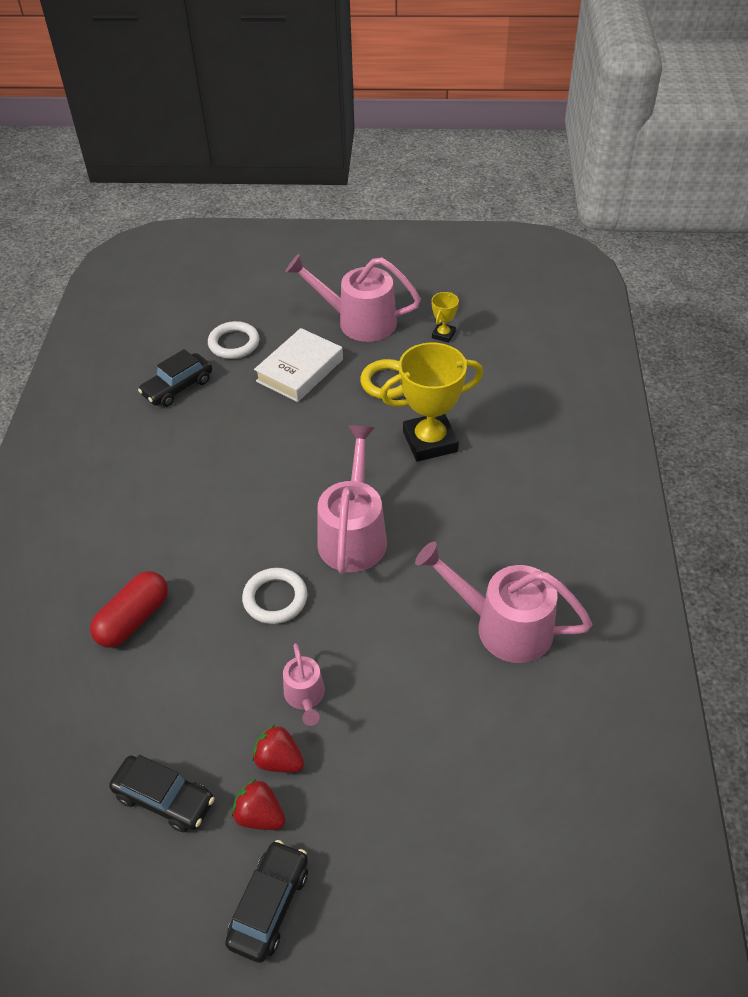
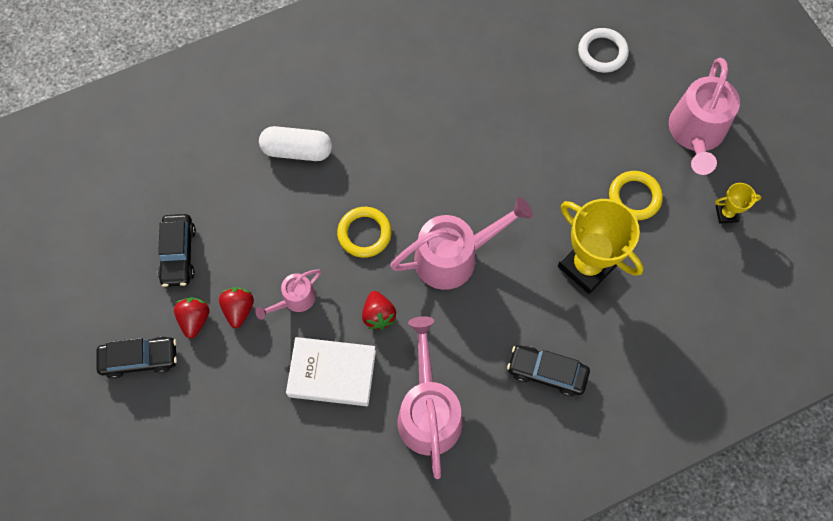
camera: 60 degrees right, 20 degrees up
red capsule [90,571,168,647] -> white capsule [259,126,332,161]
black car [138,349,212,407] -> black car moved to [507,345,590,397]
white ring [242,568,308,624] -> yellow ring [337,207,392,258]
white book [254,328,343,402] -> white book moved to [286,337,376,406]
pink watering can [285,254,421,342] -> pink watering can turned 150 degrees counterclockwise [669,58,740,175]
none -> red strawberry [362,291,396,330]

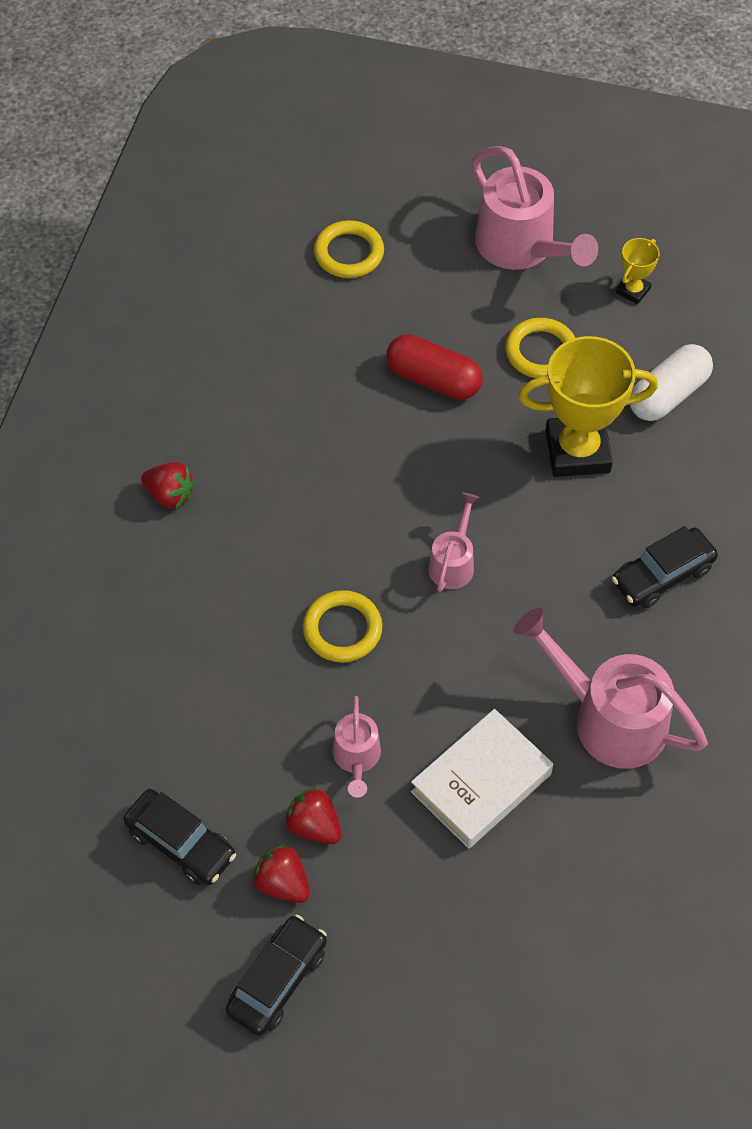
camera: 50 degrees left, 10 degrees down
white capsule [259,126,332,161] -> white capsule moved to [630,344,713,421]
red strawberry [362,291,396,330] -> red strawberry moved to [141,462,195,509]
pink watering can [390,197,533,290] -> pink watering can [428,493,480,592], size x0.53
white ring [578,28,629,73] -> yellow ring [314,220,384,278]
none -> red capsule [387,334,483,400]

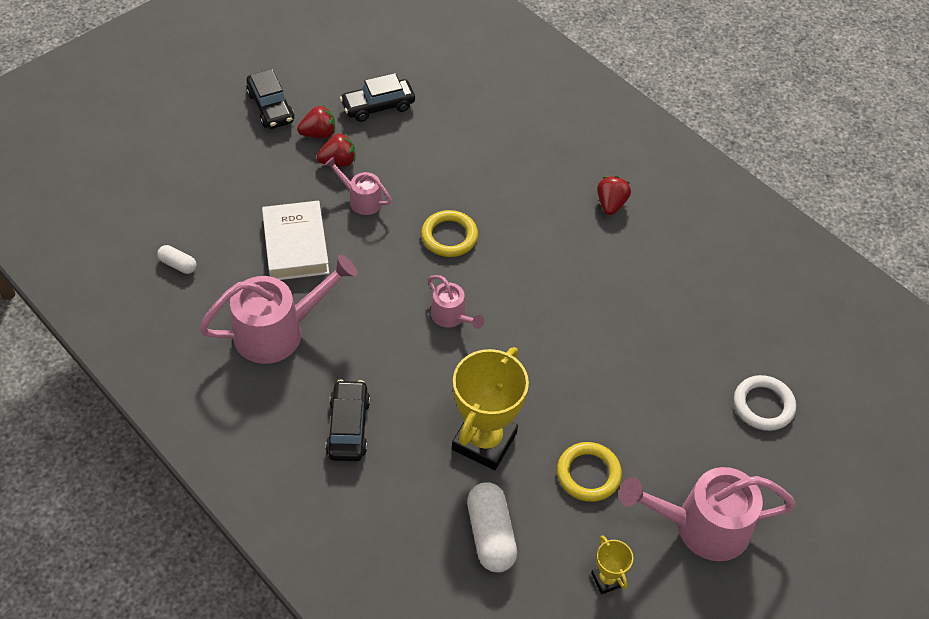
camera: 120 degrees right, 5 degrees down
red strawberry [141,462,195,509] -> red strawberry turned 135 degrees clockwise [597,176,631,215]
yellow ring [314,220,384,278] -> white ring [734,375,796,431]
red capsule [387,334,483,400] -> none
none -> white capsule [157,245,197,274]

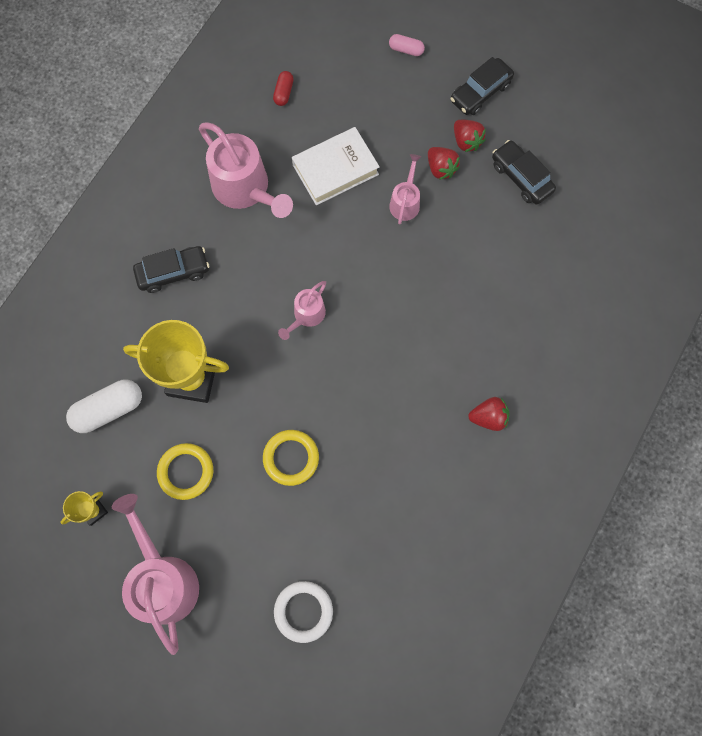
camera: 75 degrees right, 20 degrees up
white capsule [157,245,197,274] -> red capsule [273,71,294,106]
yellow ring [421,210,478,257] -> yellow ring moved to [263,430,319,486]
none -> pink capsule [389,34,425,56]

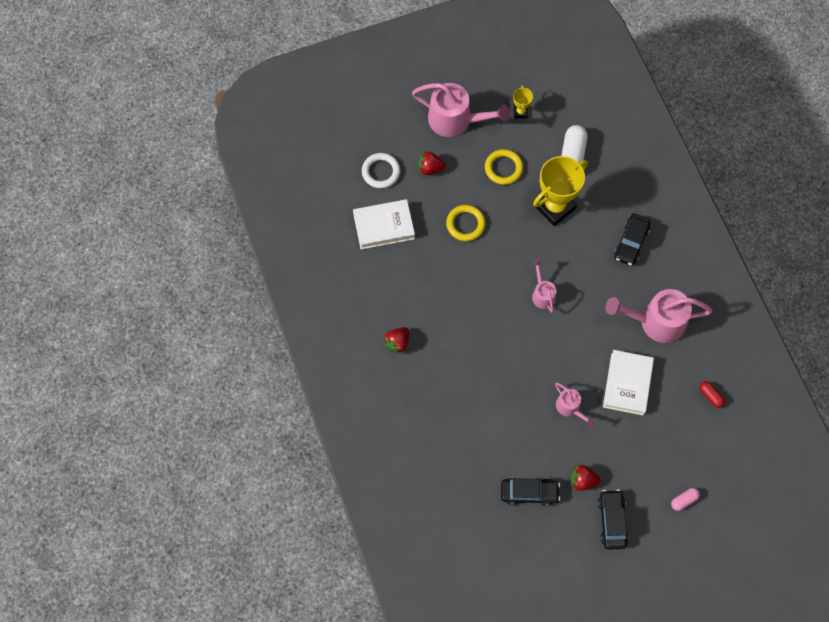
camera: 130 degrees right, 5 degrees down
red strawberry [428,147,460,180] -> red strawberry moved to [419,152,446,175]
none -> white book [353,199,415,249]

